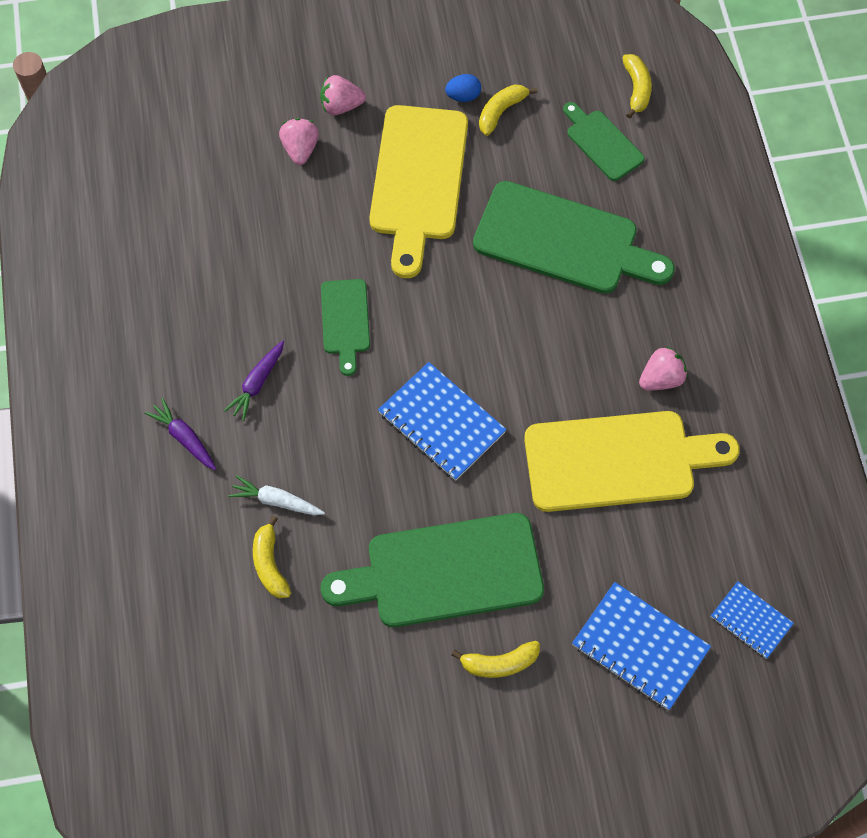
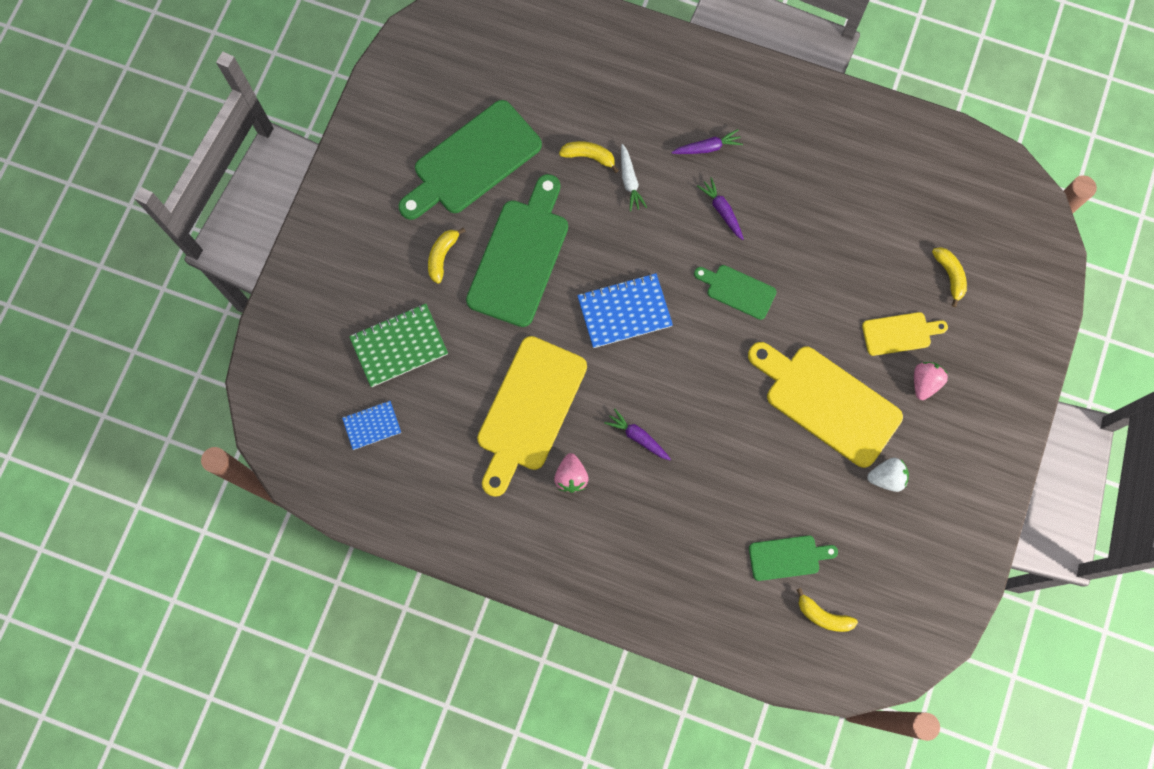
camera: 120 degrees right, 10 degrees up
white carrot [228,475,325,515] -> white carrot turned 120 degrees clockwise [621,144,647,212]
pink strawberry [279,118,319,165] -> yellow cutting board [862,312,948,356]
blue egg [445,74,481,102] -> white strawberry [867,458,909,492]
green cutting board [473,181,675,294] -> green cutting board moved to [398,100,542,220]
yellow banana [479,85,537,136] -> yellow banana moved to [932,247,967,307]
blue notebook [572,582,711,710] -> green notebook [349,304,448,387]
none -> purple carrot [604,409,671,460]

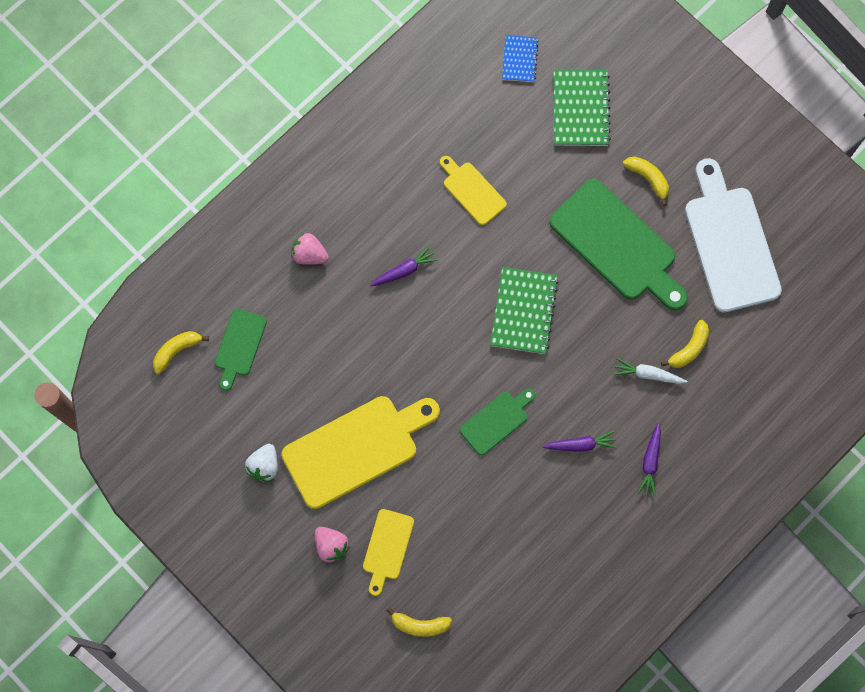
camera: 115 degrees right, 0 degrees up
green cutting board [398,100,542,220] -> white cutting board [685,158,782,312]
yellow cutting board [477,336,587,497] -> yellow cutting board [440,156,507,225], size x0.52
pink strawberry [554,453,589,493] -> pink strawberry moved to [291,233,329,265]
blue notebook [577,273,673,348] -> green notebook [490,267,559,354]

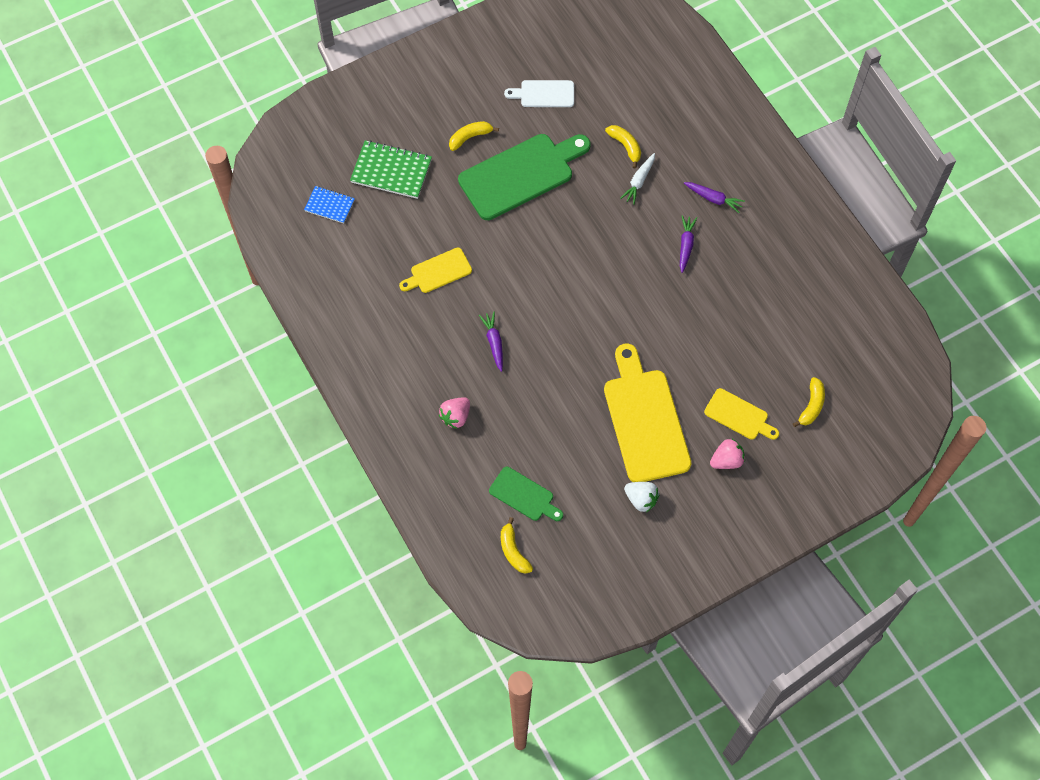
camera: 75 degrees left, 10 degrees down
green cutting board [460,388,535,455] -> none
green notebook [490,267,559,354] -> none
white cutting board [685,158,782,312] -> white cutting board [504,80,574,107], size x0.52

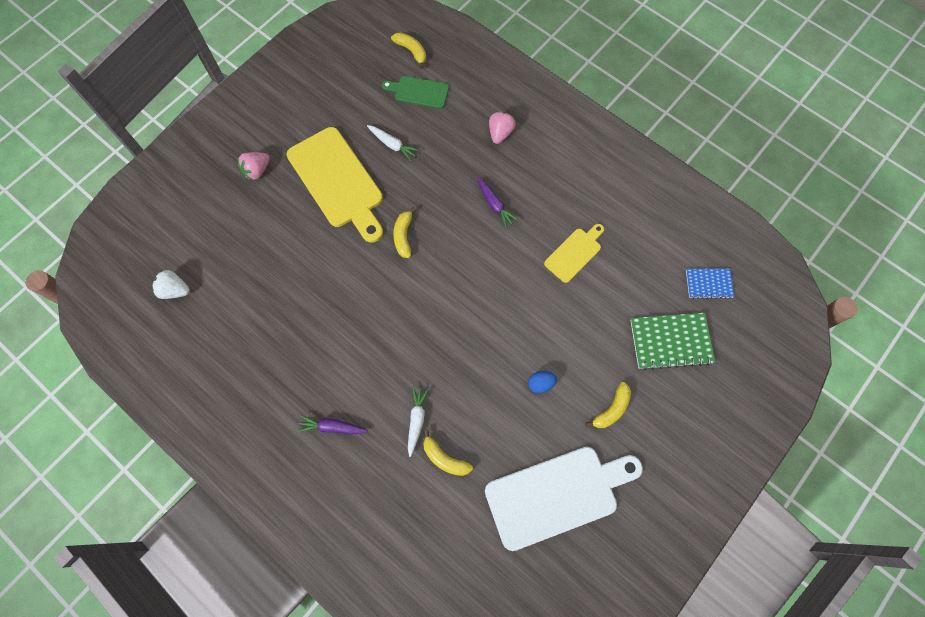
camera: 160 degrees right, 5 degrees up
green cutting board [458,134,591,220] -> blue egg [528,371,557,394]
white cutting board [504,80,574,107] -> white cutting board [485,447,643,551], size x1.93
white strawberry [624,482,659,512] -> white strawberry moved to [152,270,190,299]
purple carrot [680,215,697,273] -> none
yellow cutting board [704,388,779,440] -> none
yellow banana [793,377,825,427] -> yellow banana moved to [393,207,416,258]
none -> white carrot [367,125,420,161]

